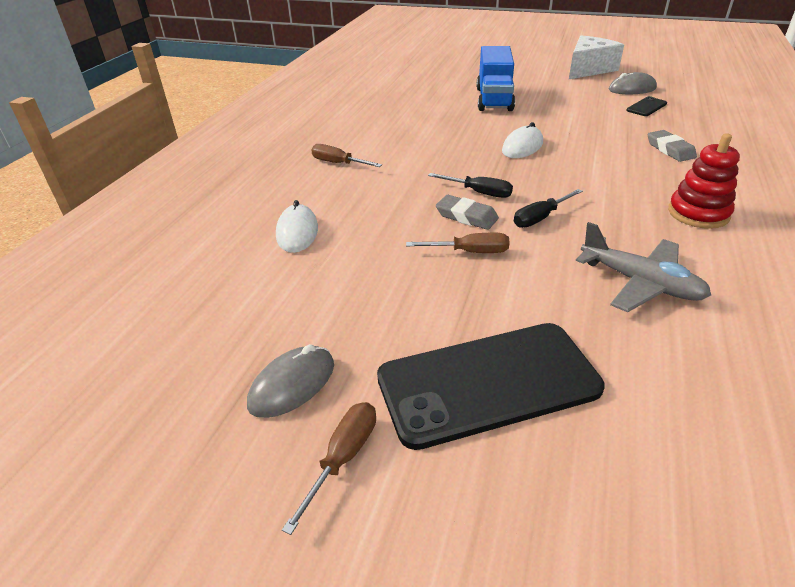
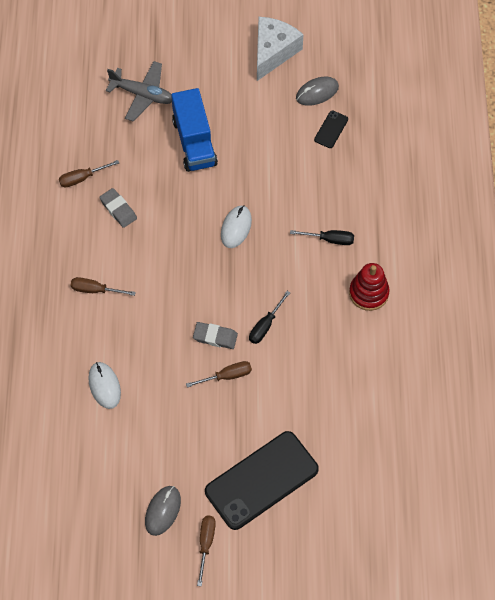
camera: 20 degrees left, 25 degrees up
black screwdriver [428,173,513,198] -> black screwdriver moved to [290,230,354,245]
grey plane [576,222,711,312] -> grey plane moved to [106,61,172,121]
grey eraser [648,130,697,162] -> grey eraser moved to [99,188,137,228]
none -> brown screwdriver [59,160,119,188]

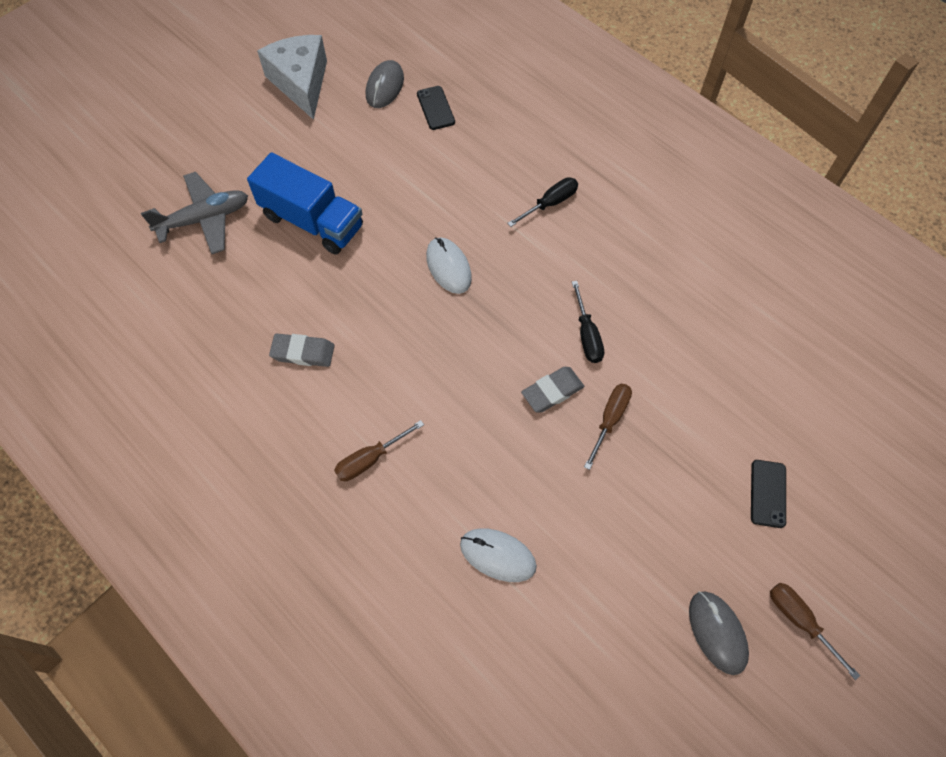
camera: 45 degrees left, 0 degrees up
brown screwdriver [59,160,119,188] -> none
black phone [205,431,319,530] -> black phone [751,460,786,528], size x0.42
red stacking toy [349,263,390,311] -> none

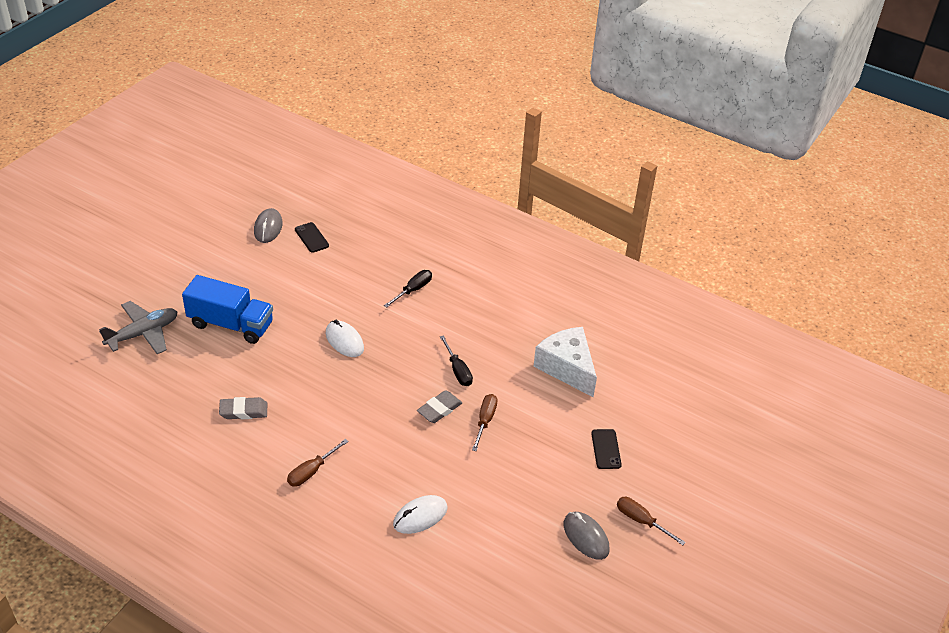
camera: 15 degrees left, 20 degrees down
white cheese [257,35,327,120] -> white cheese moved to [533,327,597,397]
white mouse [460,528,537,582] -> white mouse turned 45 degrees counterclockwise [393,495,448,534]

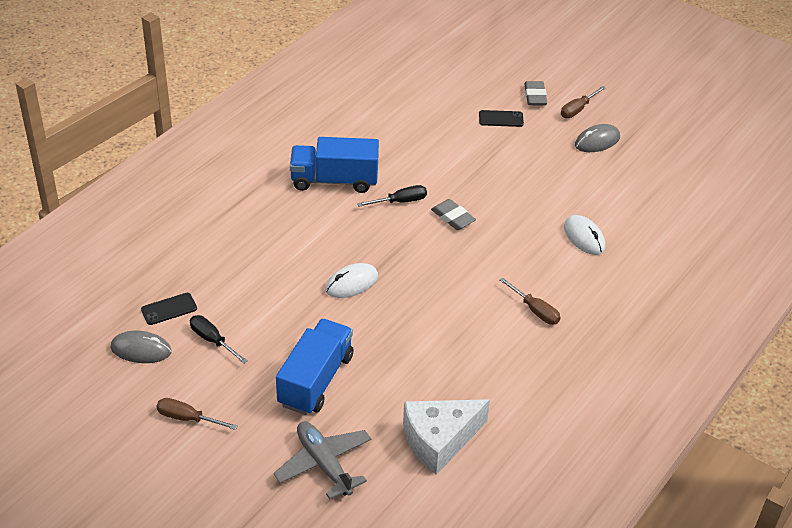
camera: 85 degrees left, 0 degrees up
grey eraser [219,397,267,419] -> grey eraser moved to [524,81,547,105]
black screwdriver [384,270,432,307] -> black screwdriver moved to [190,315,247,364]
brown screwdriver [472,394,497,451] -> brown screwdriver moved to [157,398,238,430]
white cheese [533,327,597,397] -> white cheese moved to [403,399,490,475]
none -> blue truck [290,137,379,193]

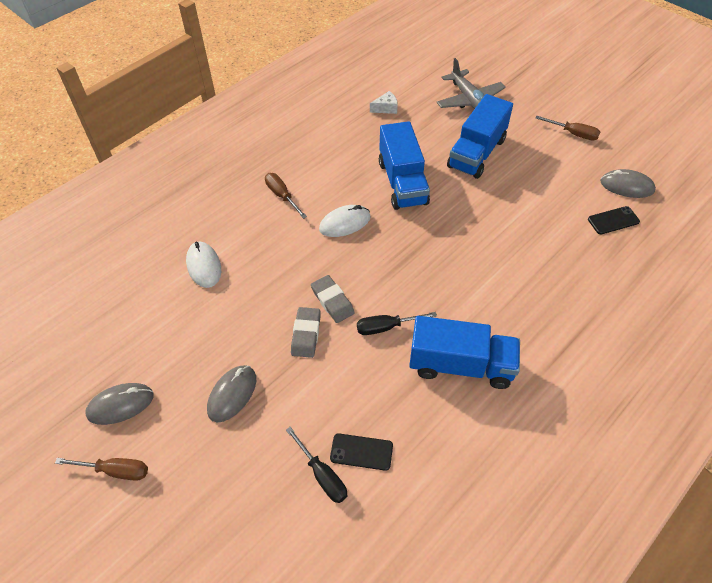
camera: 170 degrees left, 10 degrees up
black screwdriver [190,315,247,364] -> black screwdriver moved to [286,427,347,503]
white mouse [325,263,378,298] -> white mouse moved to [319,205,371,237]
white cheese [403,399,490,475] -> white cheese [370,91,398,114], size x0.44
black phone [479,110,524,127] -> black phone moved to [330,433,393,471]
grey eraser [524,81,547,105] -> grey eraser moved to [291,307,321,358]
brown screwdriver [561,86,606,118] -> brown screwdriver turned 45 degrees clockwise [55,458,148,481]
none -> grey mouse [207,365,256,423]
none -> blue truck [379,121,430,210]

